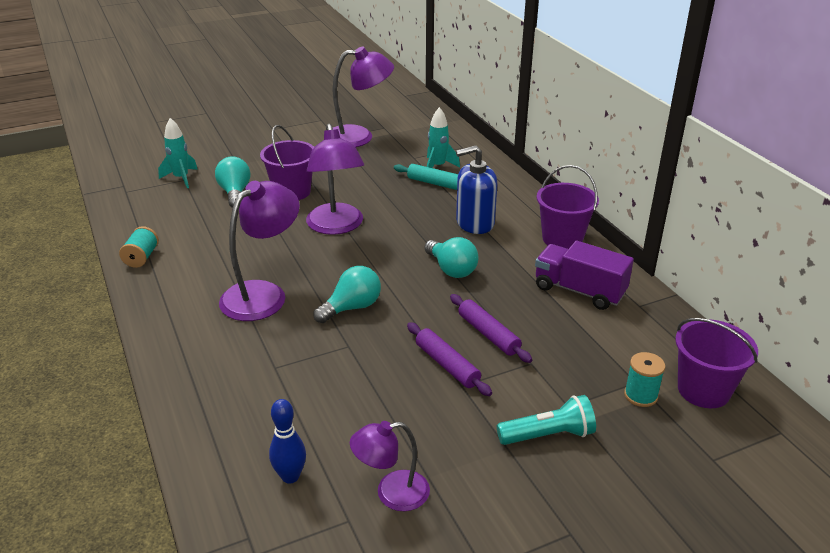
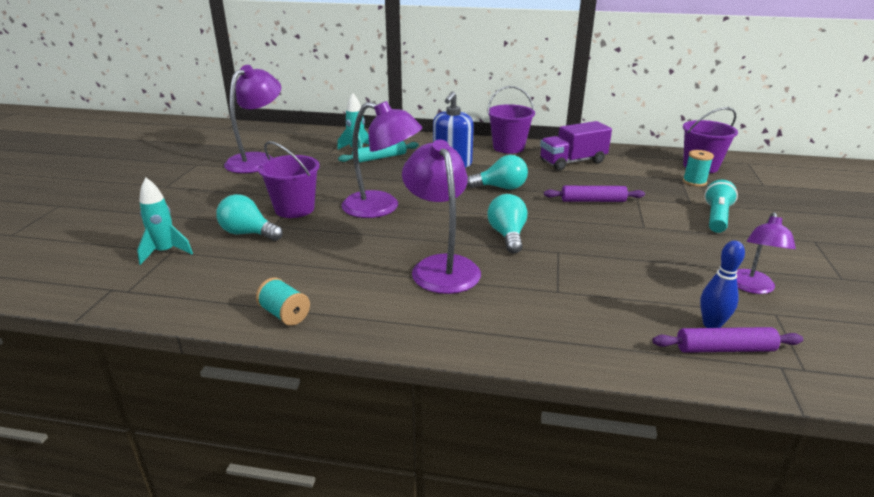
camera: 55 degrees left, 5 degrees down
purple rolling pin [407,322,492,396] -> purple rolling pin moved to [652,327,803,353]

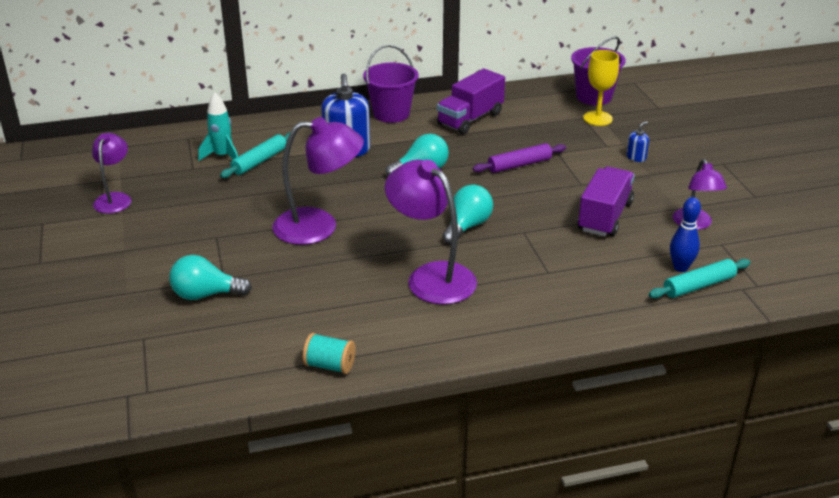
camera: 25 degrees left, 5 degrees up
turquoise rocket [137,178,193,265] -> none
purple lamp [224,65,281,173] -> purple lamp [92,133,132,214], size x0.61
purple bucket [258,141,320,218] -> none
turquoise light bulb [487,194,527,253] -> turquoise light bulb turned 60 degrees clockwise [442,185,493,244]
purple rolling pin [652,327,803,353] -> turquoise rolling pin [649,259,751,298]
turquoise spool [683,150,714,187] -> yellow goblet [583,50,619,126]
turquoise flashlight [704,180,738,233] -> blue soap dispenser [627,121,649,162]
none -> purple truck [578,167,635,237]

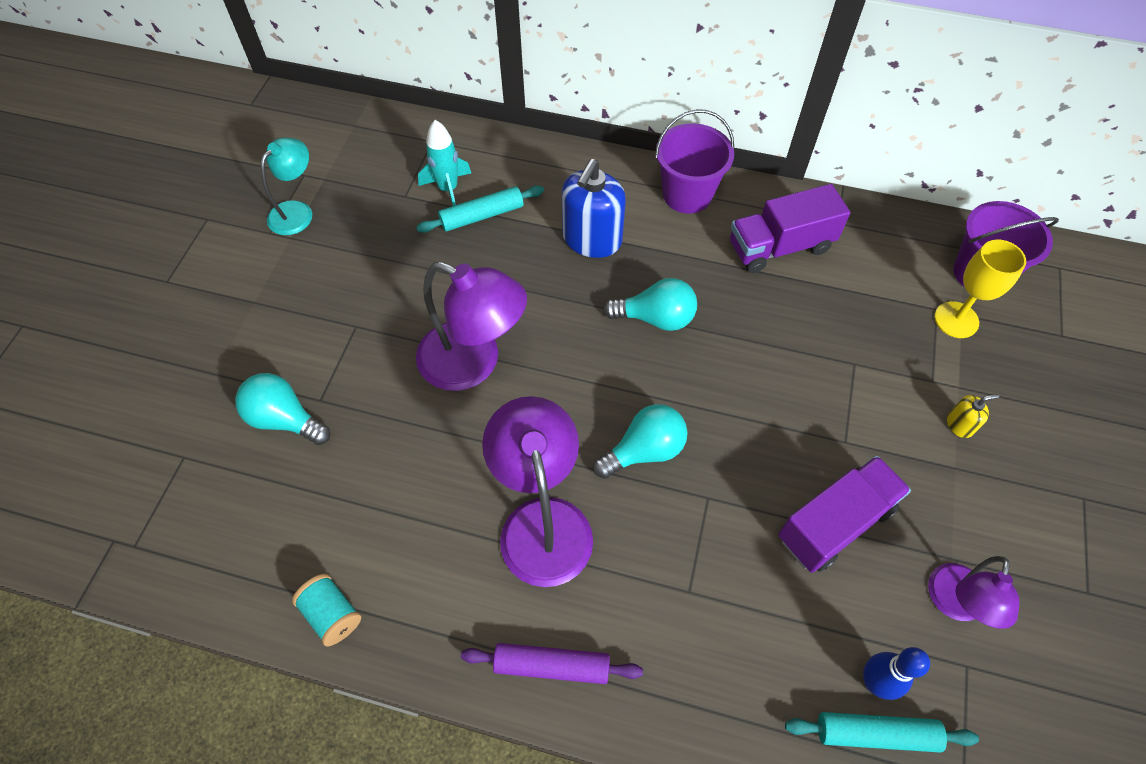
camera: 30 degrees right, 25 degrees up
purple lamp [92,133,132,214] -> turquoise lamp [261,138,312,235]
purple rolling pin [473,143,566,173] -> purple rolling pin moved to [461,643,643,684]
blue soap dispenser [627,121,649,162] -> yellow soap dispenser [947,394,999,438]

